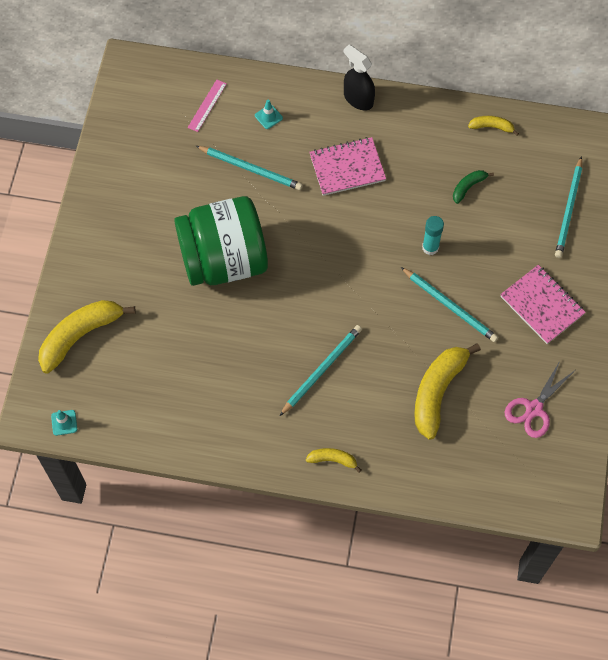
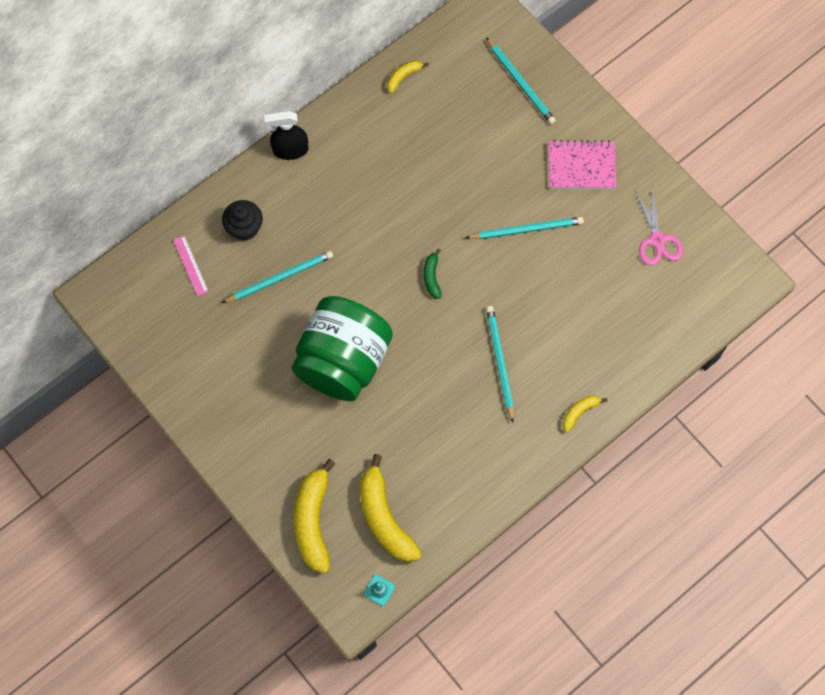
camera: 50 degrees left, 5 degrees up
turquoise traffic cone [255,100,283,129] -> black cupcake [222,200,263,241]
pink notebook [309,137,386,196] -> none
yellow banana [414,343,481,440] -> yellow banana moved to [360,454,422,562]
turquoise glue stick [422,216,444,255] -> none
green banana [453,170,494,204] -> green banana moved to [424,248,442,299]

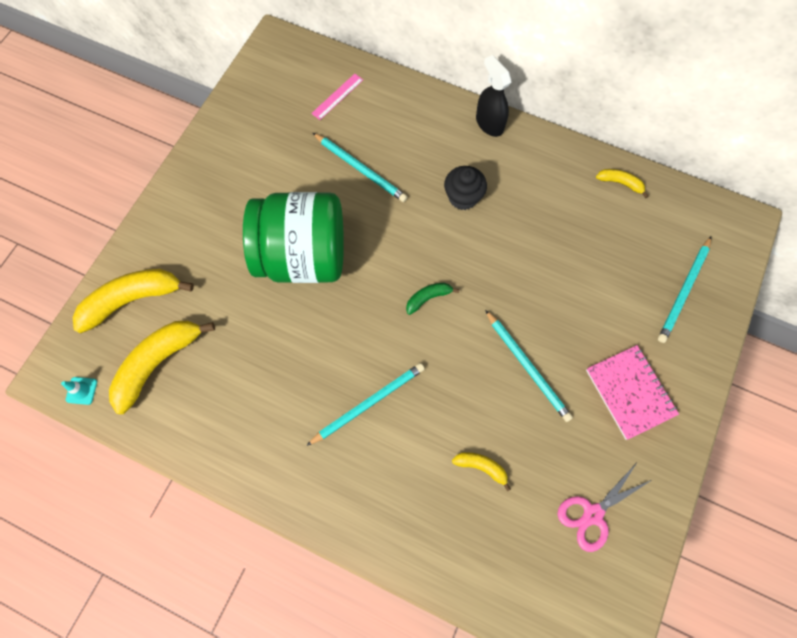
camera: 65 degrees right, 0 degrees up
black cupcake [222,200,263,241] -> black cupcake moved to [444,166,487,210]
yellow banana [563,395,607,433] -> yellow banana moved to [452,452,511,491]

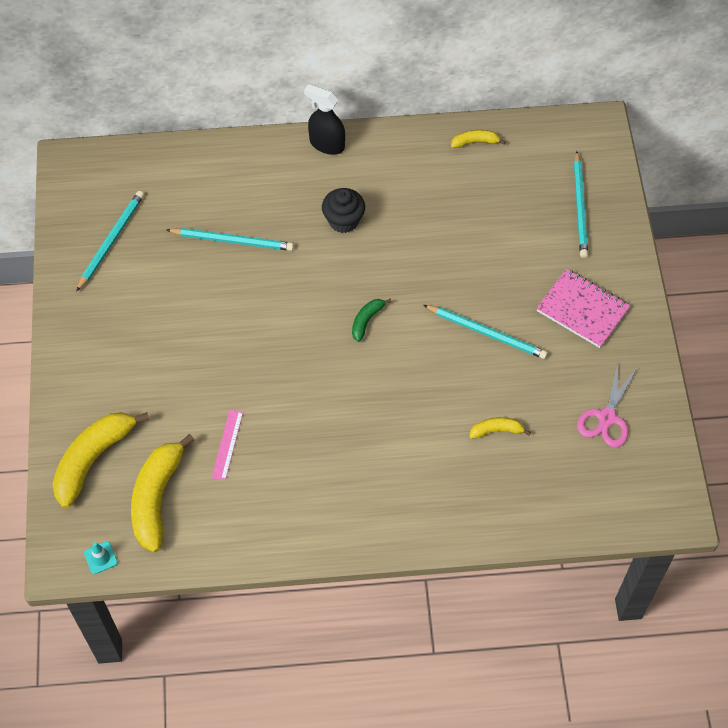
camera: 30 degrees left, 10 degrees down
green jar [243,192,344,283] -> none
turquoise pencil [306,363,424,446] -> turquoise pencil moved to [76,191,144,292]
pink ruler [311,74,363,120] -> pink ruler moved to [212,409,243,481]

